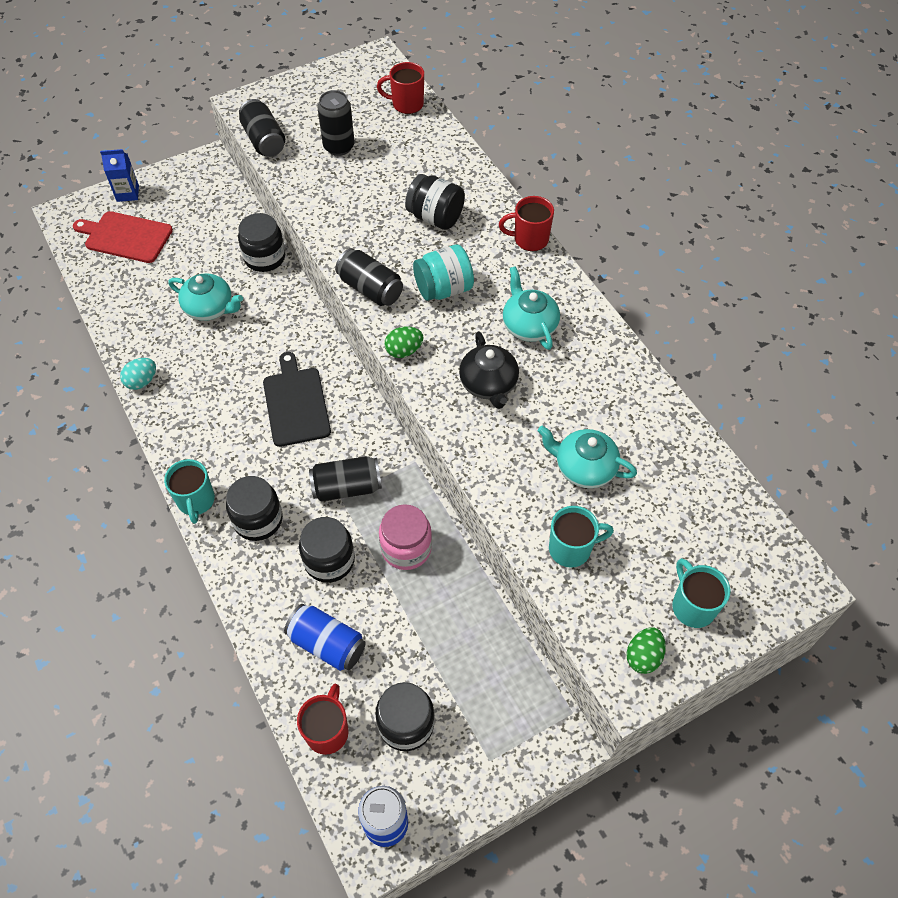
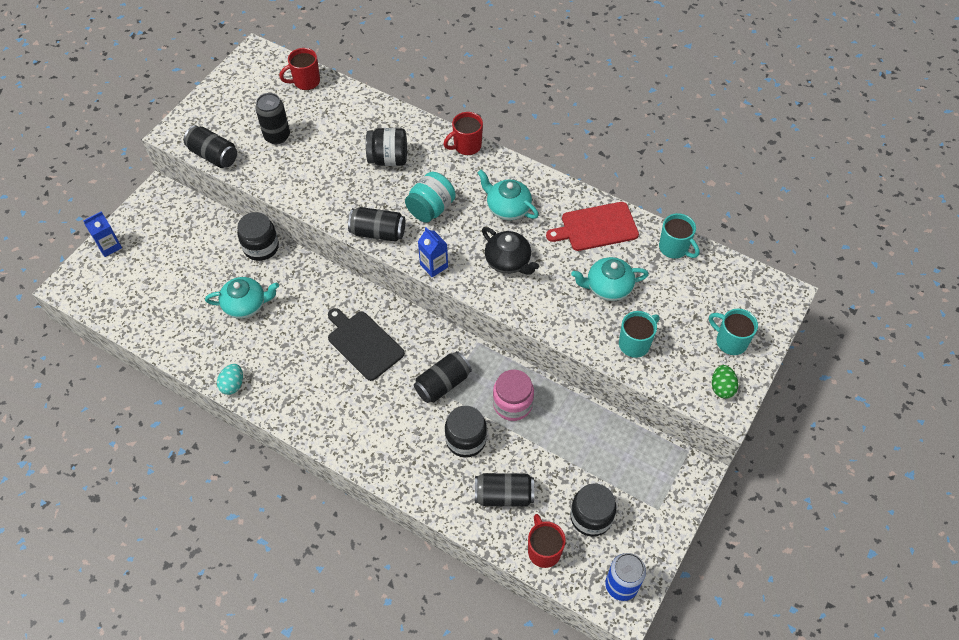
camera: 30 degrees left, 0 degrees up
red cutting board [73,211,173,263] -> red cutting board moved to [546,202,639,251]
turquoise mug [164,459,215,524] -> turquoise mug moved to [659,213,700,259]
black jar [226,476,283,541] -> none
blue can [284,604,366,671] -> black can [475,473,534,507]
green egg [384,327,423,358] -> blue carton [418,227,448,277]

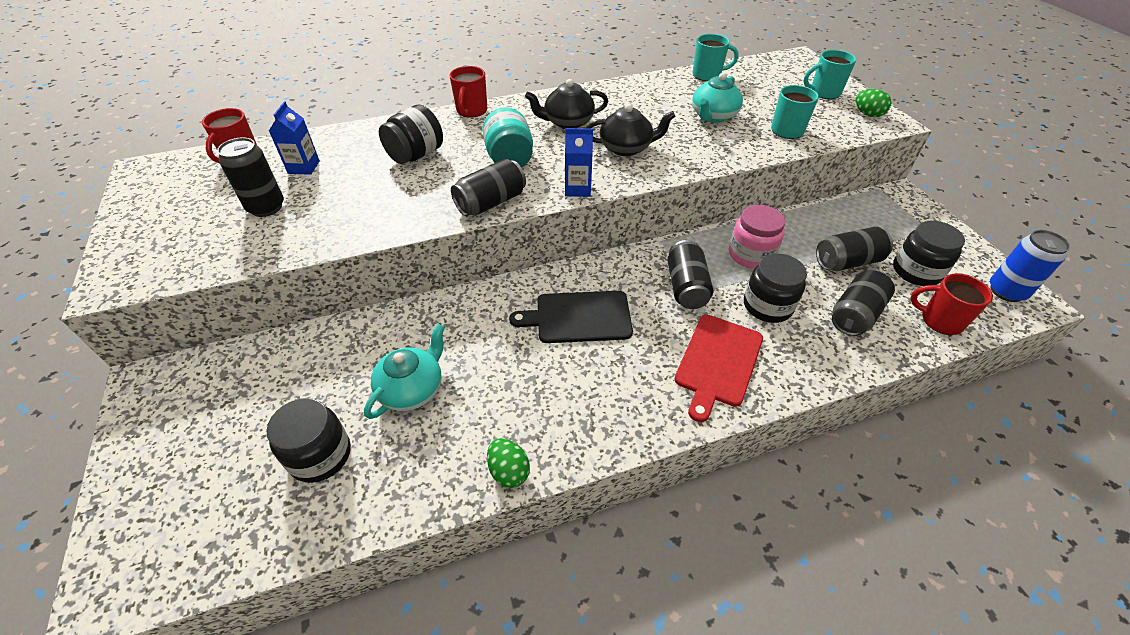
camera: 50 degrees left, 10 degrees down
blue carton [83,211,122,257] -> blue carton moved to [269,102,320,175]
black can [183,125,237,168] -> black can moved to [816,227,893,271]
turquoise egg [217,364,243,395] -> green egg [487,438,530,488]
black jar [237,212,279,261] -> black jar moved to [266,398,351,483]
turquoise teapot [478,170,539,220] -> black teapot [525,79,608,129]
red cutting board [546,202,639,251] -> red cutting board moved to [674,315,763,422]

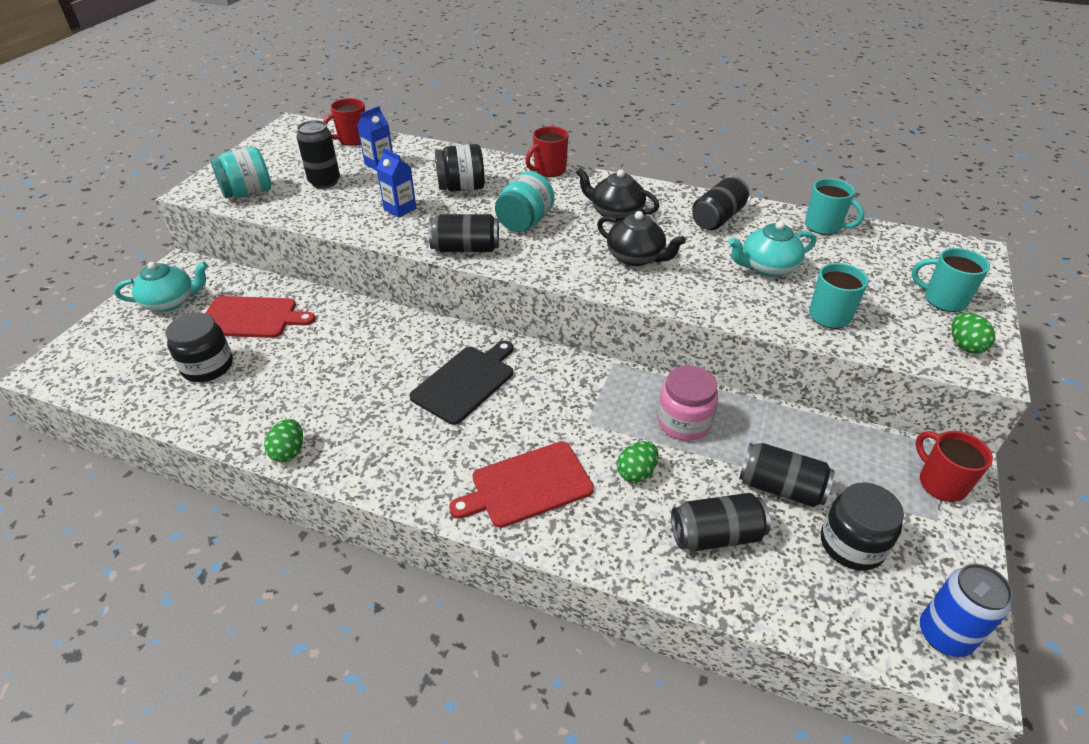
camera: 40 degrees right, 5 degrees down
turquoise teapot [364,324,445,419] -> turquoise teapot moved to [114,262,208,312]
black cutting board [509,291,633,343] -> black cutting board turned 90 degrees clockwise [410,341,513,425]
blue carton [565,128,593,197] -> blue carton moved to [376,148,417,218]
black can [667,240,713,309] -> black can moved to [692,177,750,230]
black jar [744,253,807,323] -> green egg [617,441,659,483]
red mug [910,273,993,335] -> red mug moved to [916,431,993,502]
none -> red cutting board [205,296,315,338]
none -> turquoise jar [211,146,271,198]

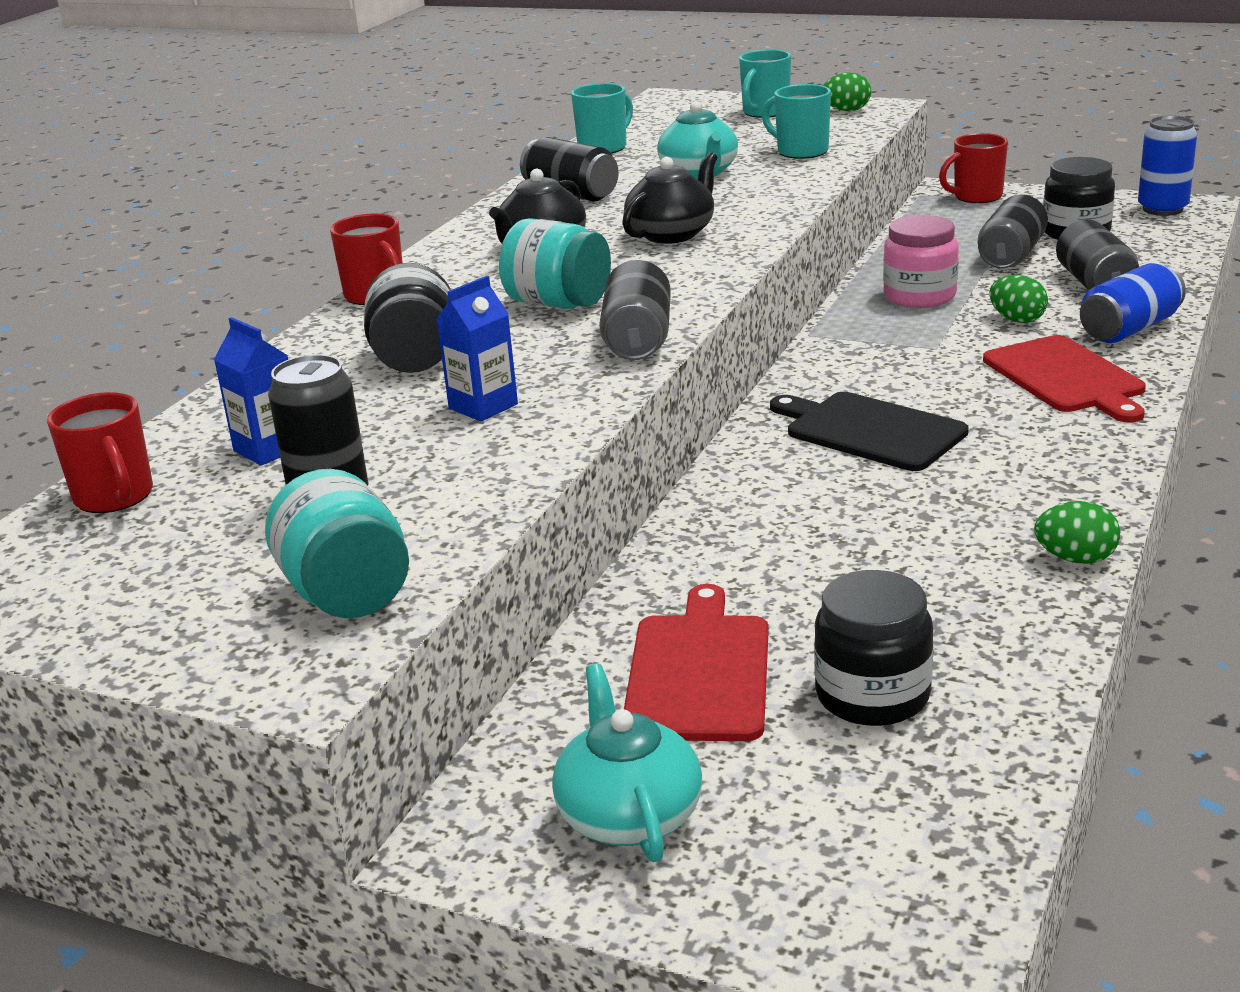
camera: 85 degrees left, 15 degrees down
none -> blue can [1080,263,1186,343]

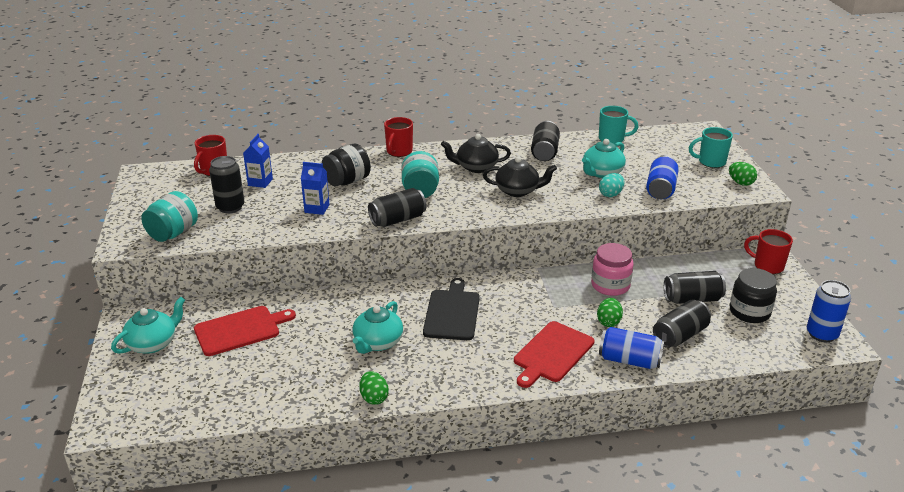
camera: 55 degrees right, 5 degrees up
turquoise mug [762,84,831,159] -> blue can [646,155,679,199]
black jar [814,570,933,726] -> none
none -> turquoise teapot [352,301,403,354]
none -> turquoise egg [599,173,624,197]

